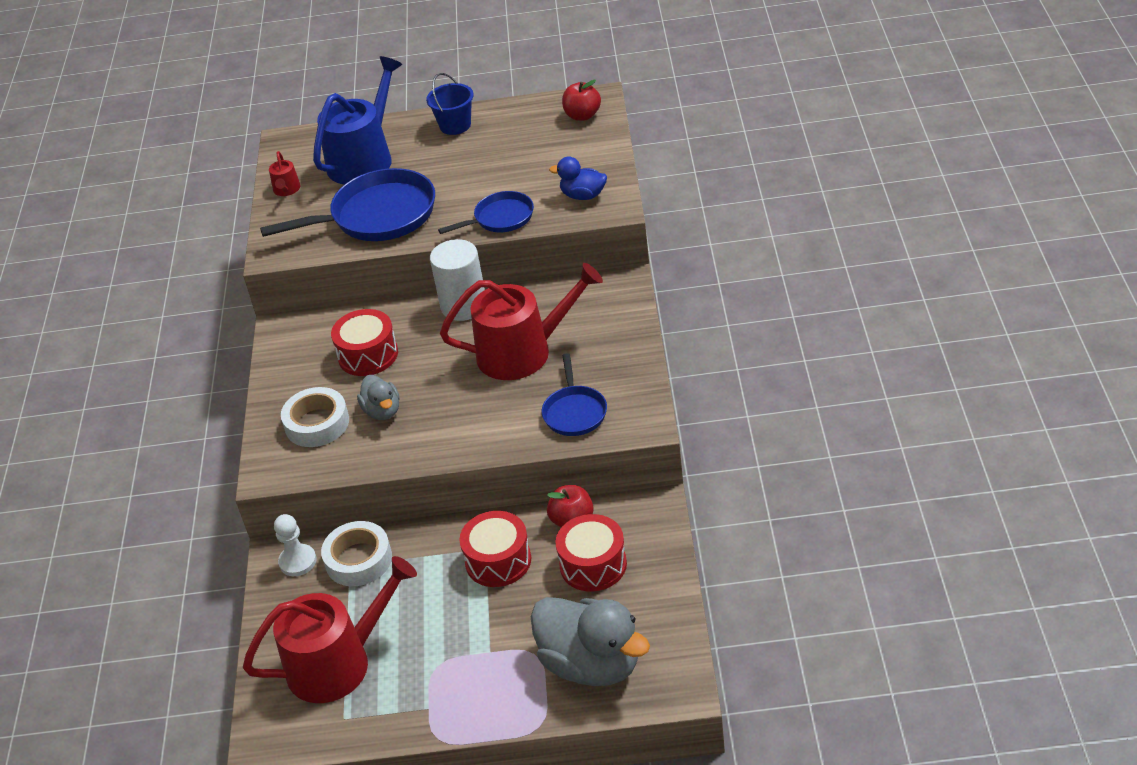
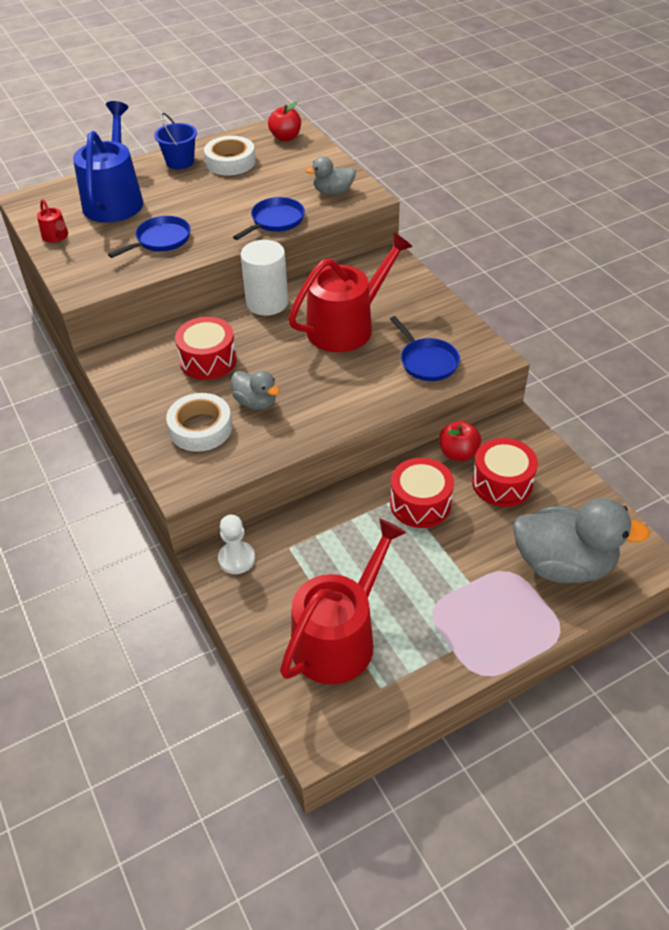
camera: 30 degrees left, 5 degrees up
blue pan [260,168,435,241] -> blue pan [108,216,191,258], size x0.56
white tape [321,521,392,586] -> white tape moved to [204,136,256,175]
blue duck [549,157,607,200] -> grey duck [305,156,356,195]

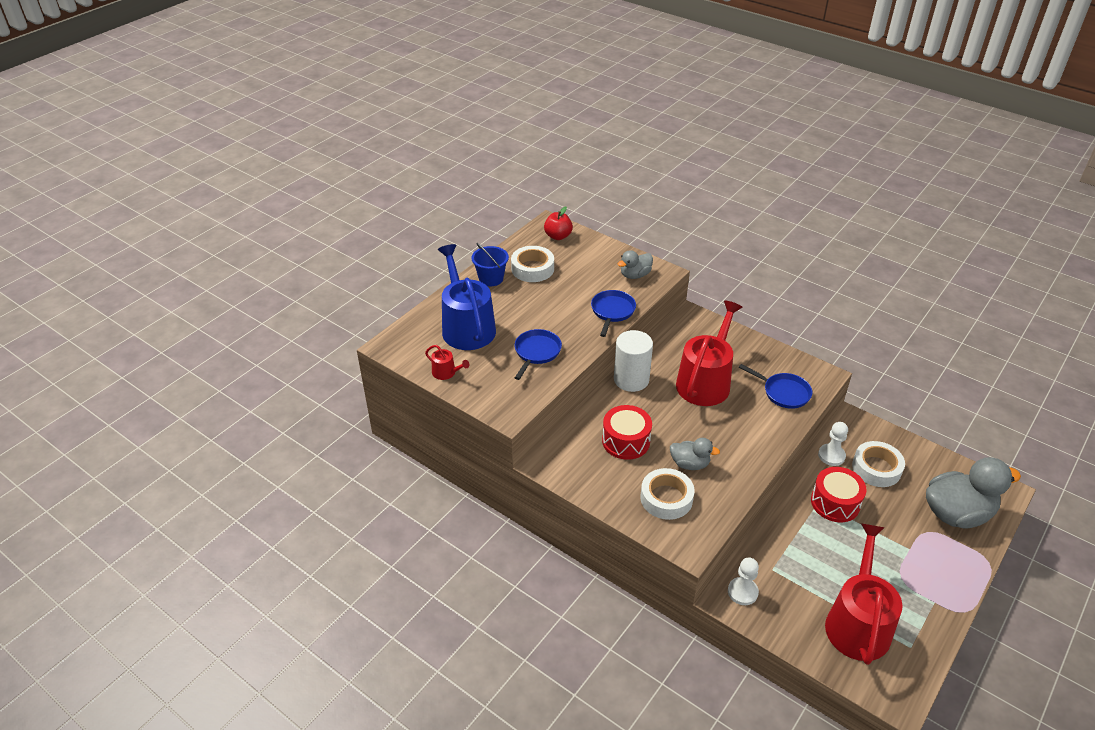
camera: 25 degrees left, 5 degrees down
red apple [439,421,481,461] -> white pawn [818,422,848,466]
red drum [472,438,538,507] -> white tape [852,441,905,487]

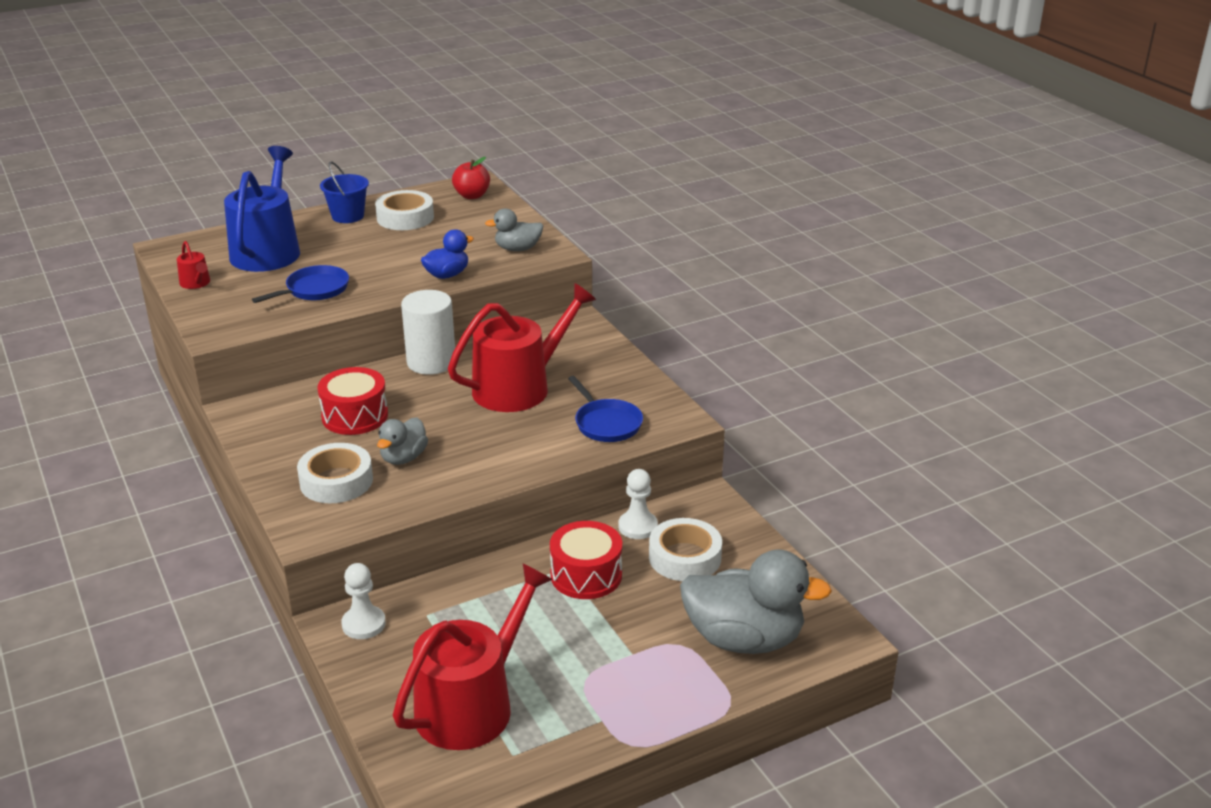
camera: 25 degrees right, 10 degrees down
blue pan [591,290,636,337] -> blue duck [421,229,474,279]
grey duck [670,438,720,470] -> grey duck turned 75 degrees clockwise [377,417,428,465]

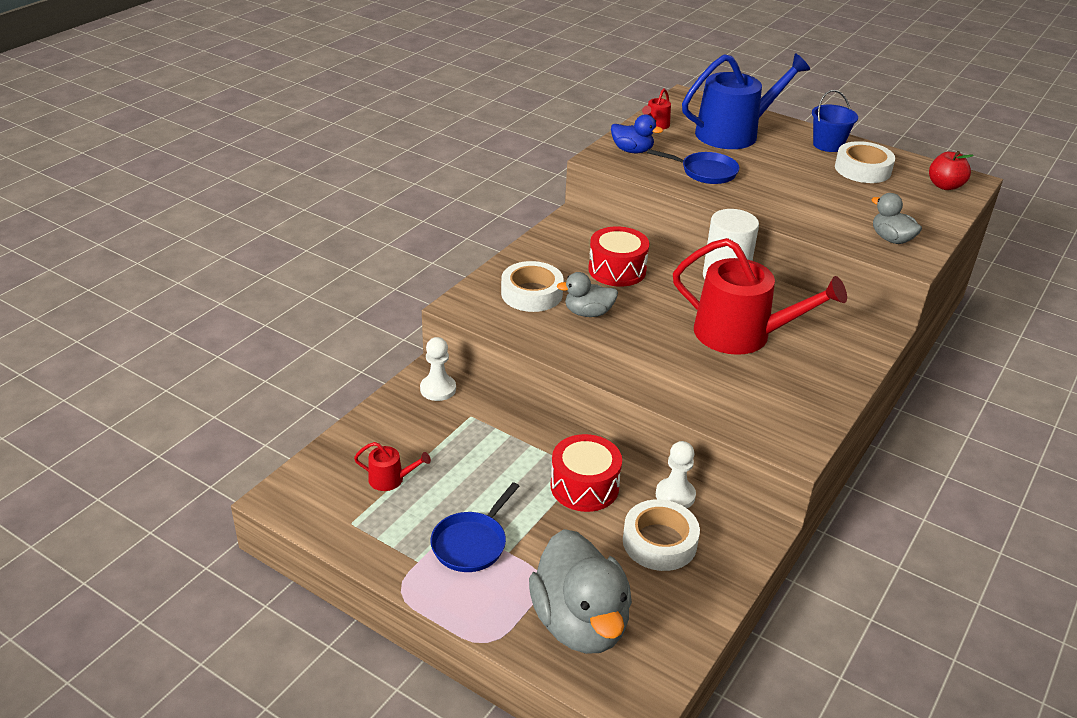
camera: 60 degrees right, 5 degrees up
red watering can [393,563,553,750] -> red watering can [354,442,431,491], size x0.42
blue duck [421,229,474,279] -> blue duck moved to [611,114,663,153]
blue pan [568,376,643,442] -> blue pan moved to [430,482,519,572]

